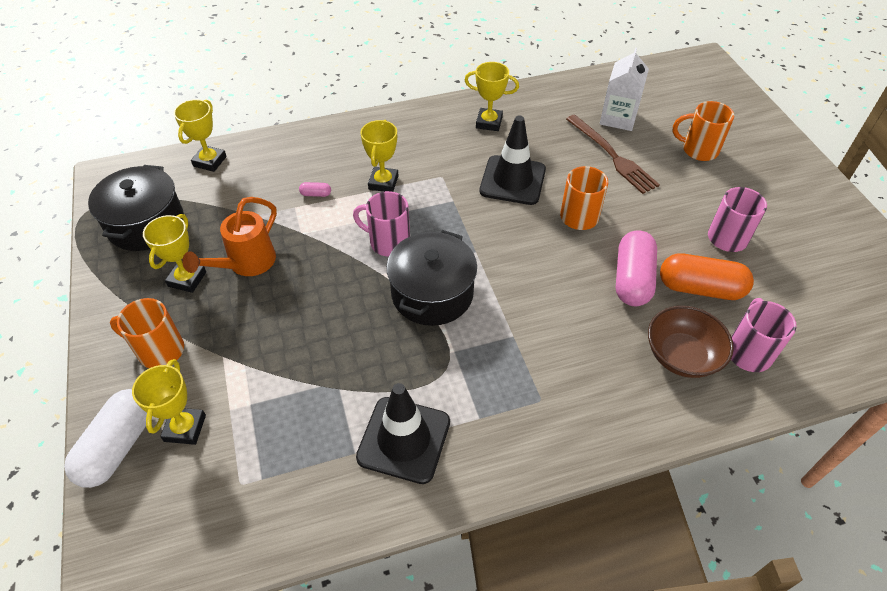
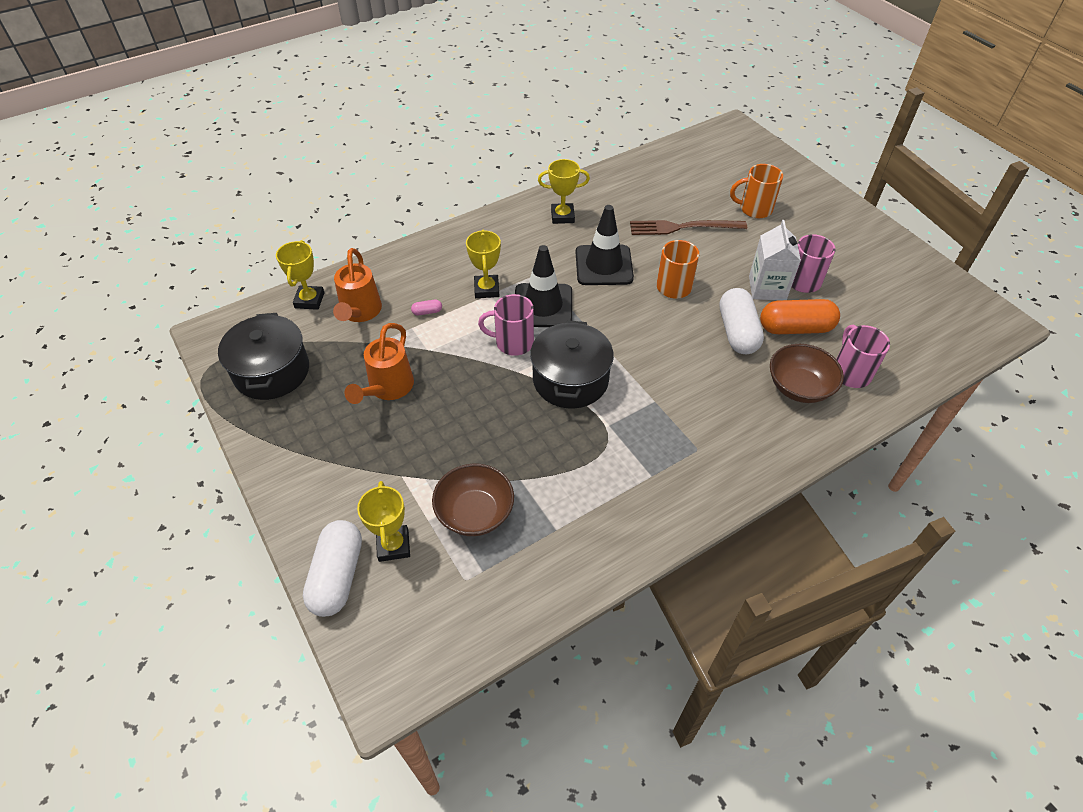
camera: 15 degrees left, 0 degrees up
orange mug [110,298,184,368] -> none
yellow trophy [143,214,206,293] -> none
black traffic cone [356,383,450,484] -> black traffic cone moved to [515,245,572,327]
brown fork [566,115,660,194] -> brown fork turned 135 degrees clockwise [630,220,747,235]
white carton [600,48,649,131] -> white carton moved to [749,220,801,300]
pink capsule [616,230,657,306] -> white capsule [720,288,764,354]
none -> orange watering can [333,248,382,322]
none -> brown bowl [432,463,514,536]

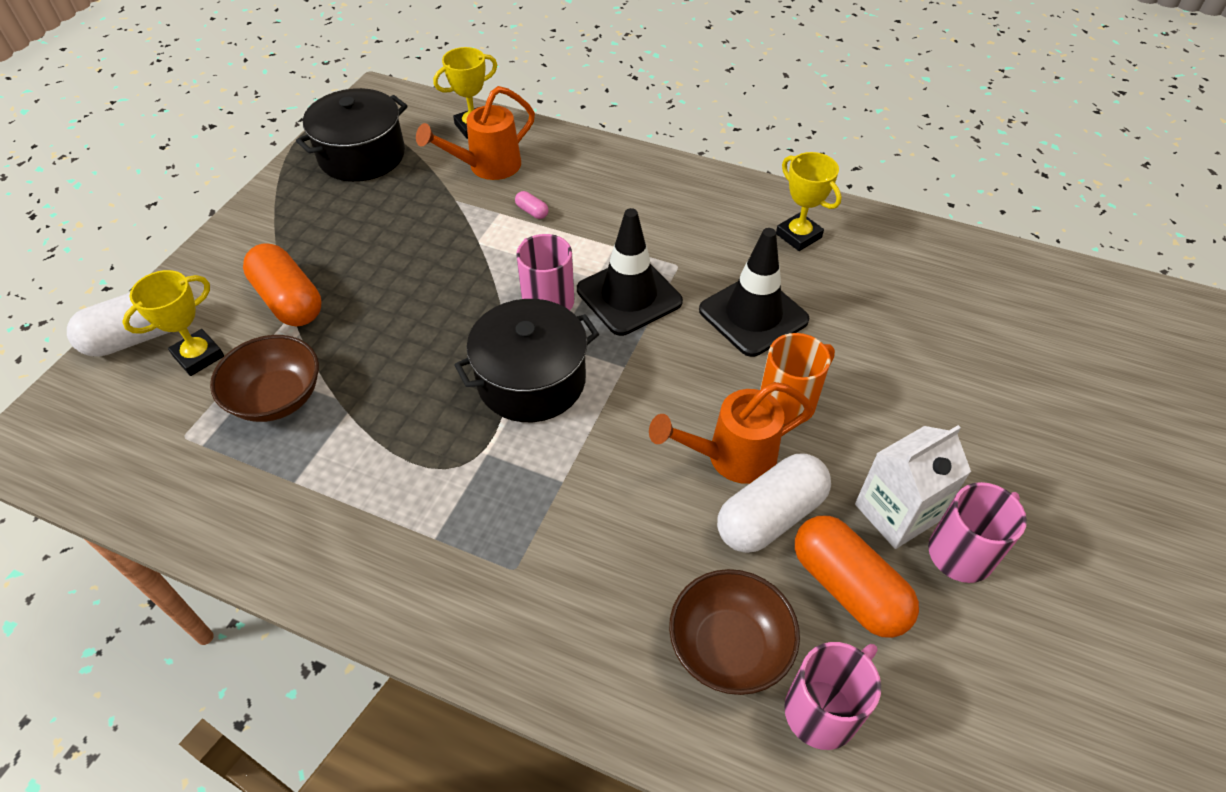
camera: 55 degrees right, 0 degrees up
orange watering can [345,323,414,404] -> orange watering can moved to [649,382,813,484]
yellow trophy [466,230,501,298] -> none
brown fork [630,220,747,235] -> none
orange mug [730,164,783,218] -> none
none -> orange capsule [243,243,321,327]

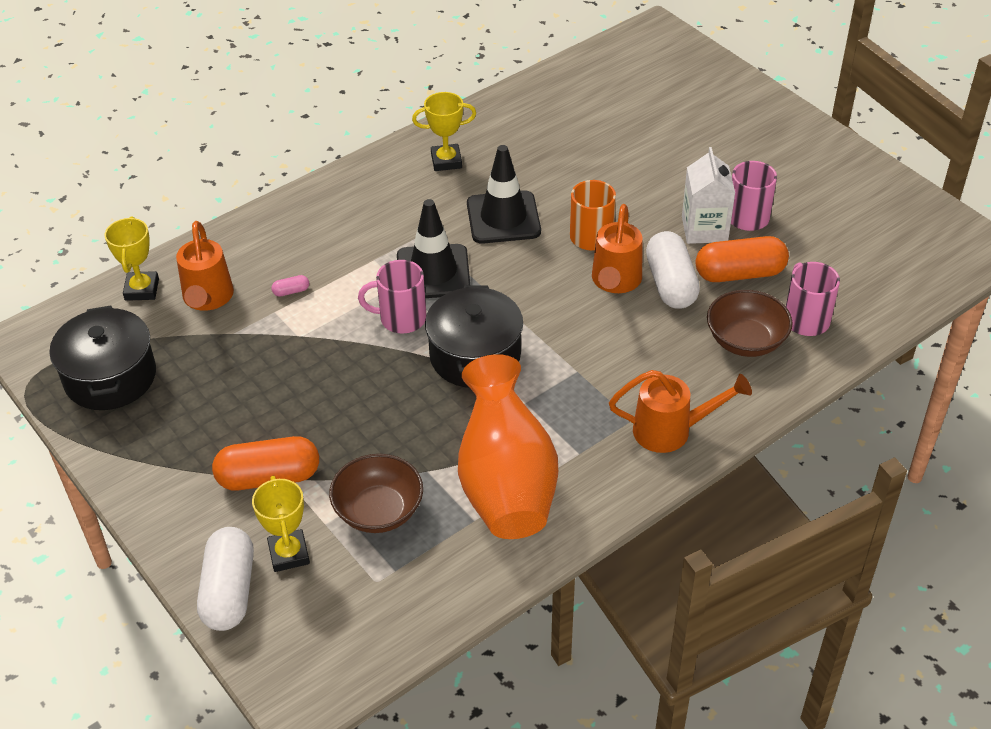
camera: 60 degrees left, 5 degrees down
none -> orange vase [458,354,558,539]
none -> orange watering can [609,370,752,453]

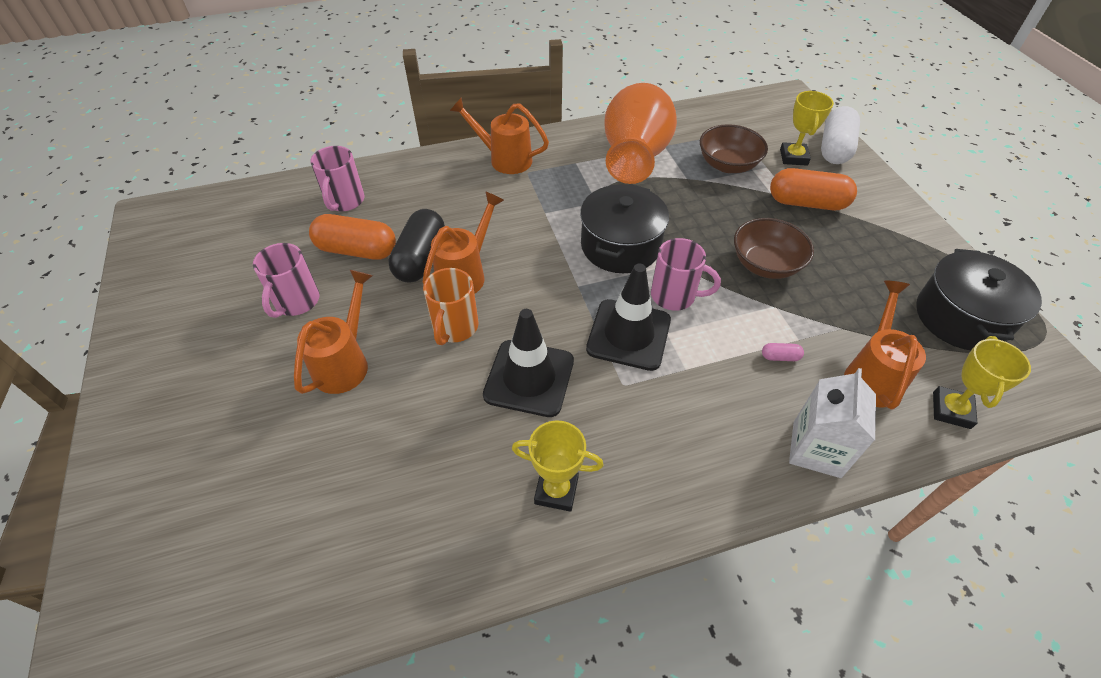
camera: 160 degrees left, 5 degrees up
white capsule [646,231,700,309] -> black capsule [388,209,445,282]
white carton [682,147,735,244] -> white carton moved to [789,368,876,478]
brown bowl [707,290,793,357] -> brown bowl moved to [734,218,814,279]
none -> orange watering can [294,270,373,394]

